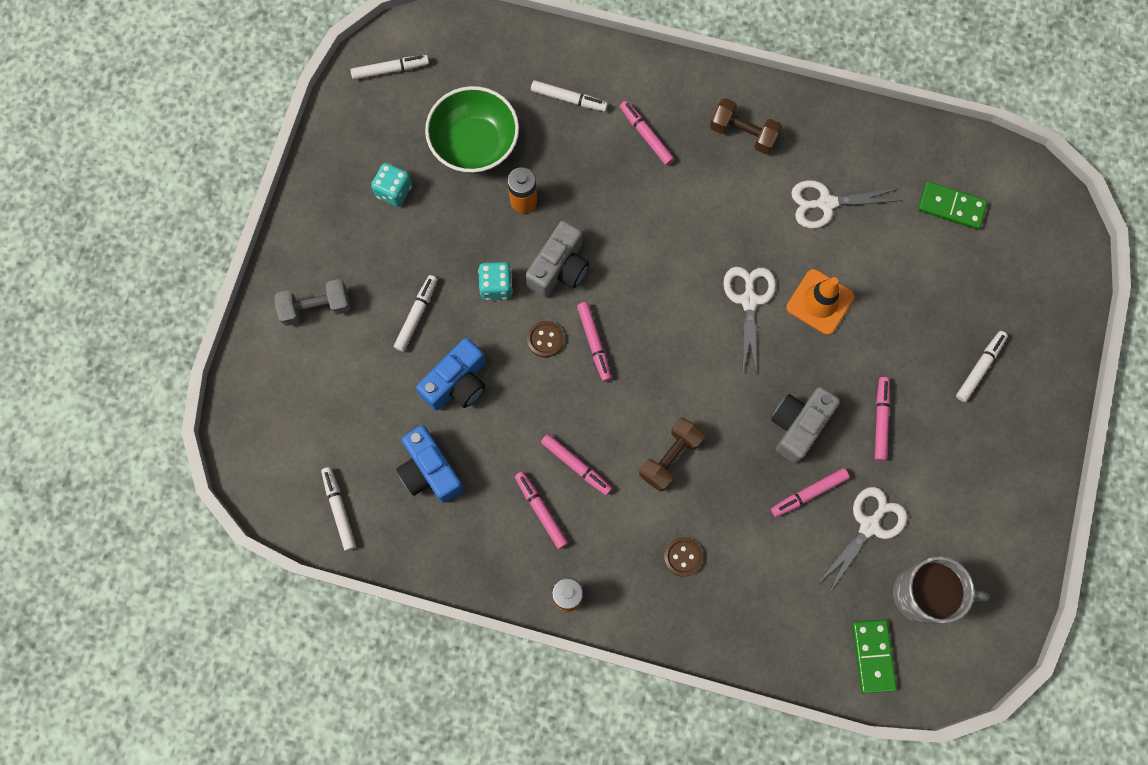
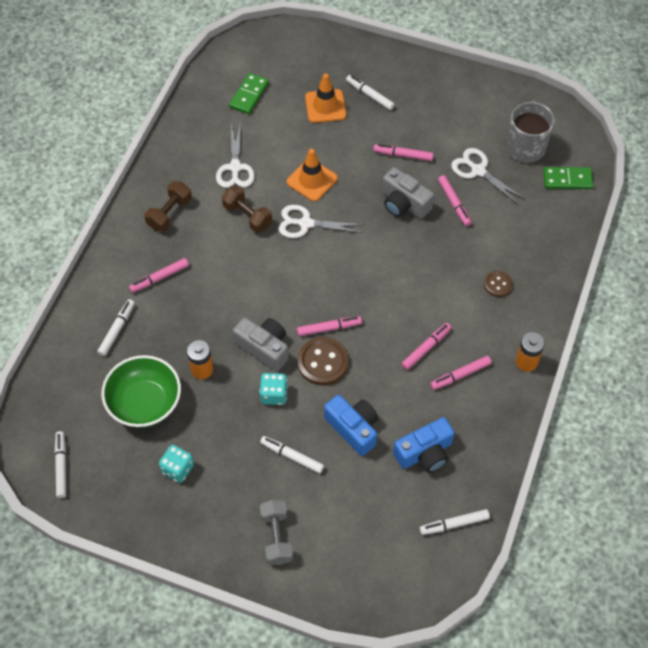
camera: 85 degrees left, 15 degrees down
brown button [527,321,564,358] -> brown button [297,337,349,385], size x1.73
brown dumbbell [639,418,705,492] -> brown dumbbell moved to [222,185,272,233]
none -> orange traffic cone [305,74,346,123]

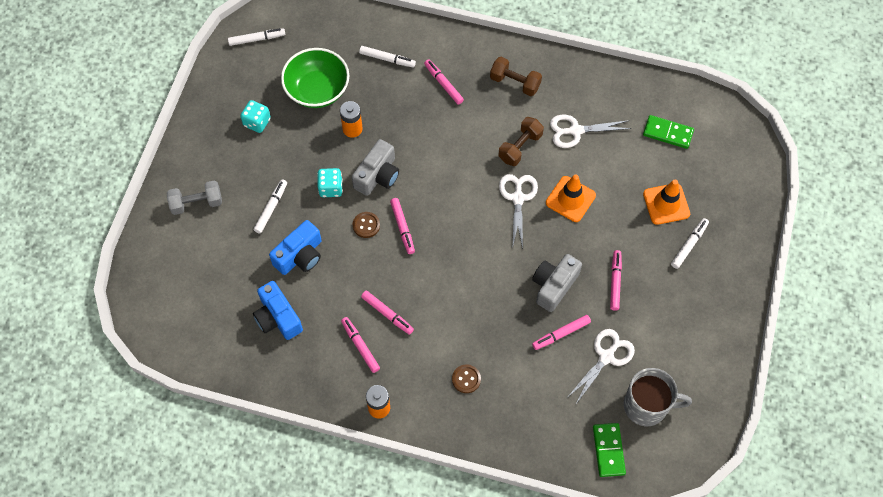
camera: 85 degrees right, 5 degrees up
brown button [297,337,349,385] -> brown button [353,212,380,238], size x0.58
white marker [420,509,490,535] -> none

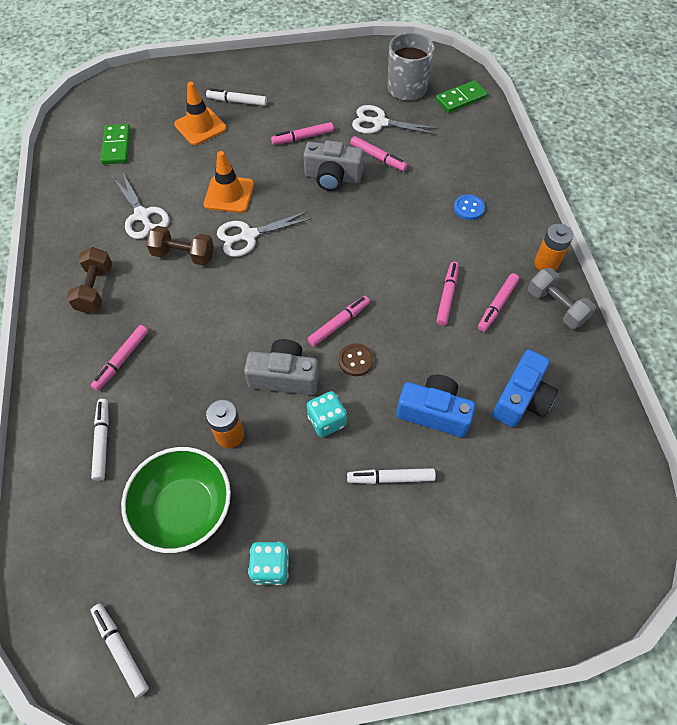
camera: 115 degrees left, 5 degrees down
grey dumbbell [167,180,222,215] -> grey dumbbell moved to [528,268,596,329]
brown button [452,365,481,393] -> blue button [454,194,485,220]

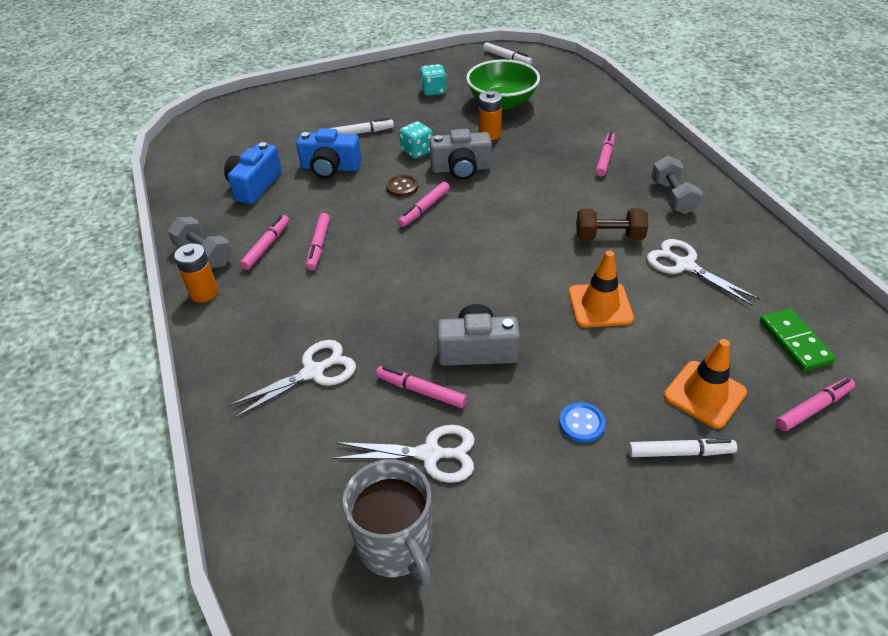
camera: 170 degrees right, 15 degrees down
brown dumbbell [67,247,112,313] -> grey dumbbell [651,156,703,214]
white marker [91,399,109,481] -> none
white scissors [217,211,312,257] -> white scissors moved to [227,340,356,418]
pink marker [271,122,334,145] -> pink marker moved to [776,378,855,431]
green domino [436,80,488,113] -> none
blue button [454,194,485,220] -> blue button moved to [559,402,605,443]

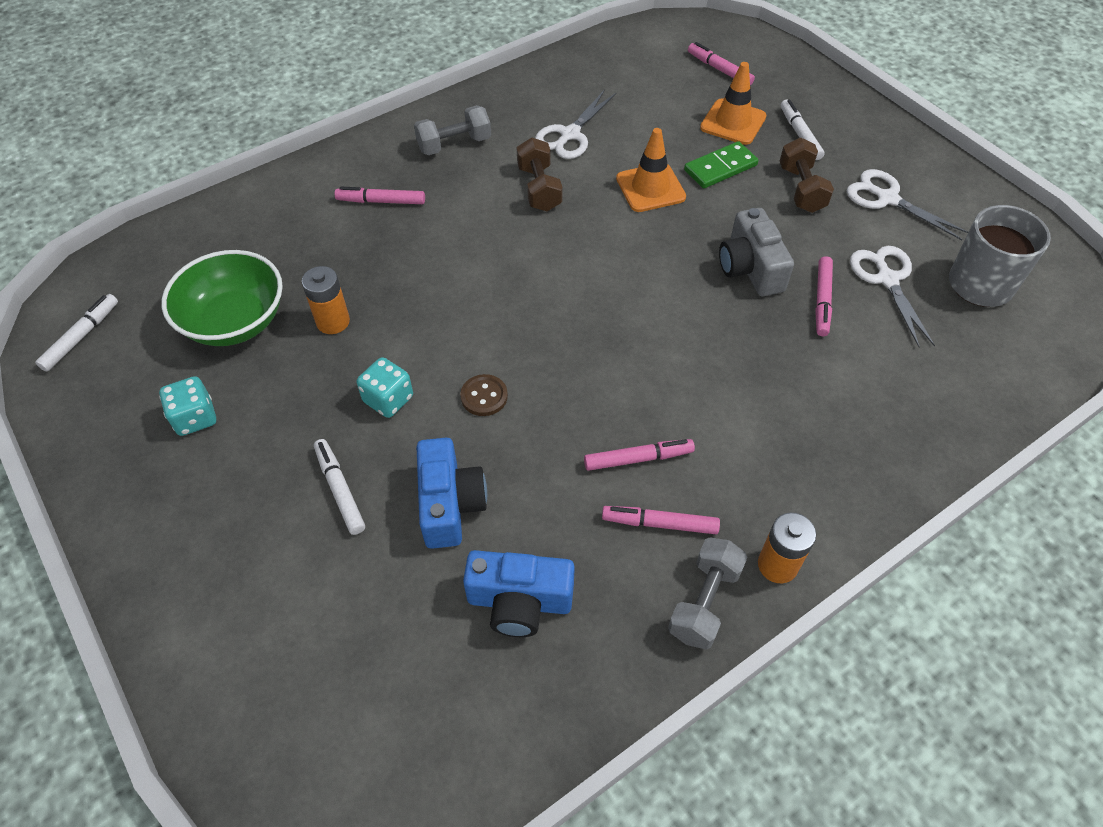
camera: 105 degrees left, 10 degrees up
white scissors [227,340,356,418] -> white scissors moved to [847,169,968,240]
pink marker [398,182,450,227] -> none
grey camera [429,129,492,180] -> none
blue button [559,402,605,443] -> brown dumbbell [780,138,834,213]
green domino [760,309,836,371] -> green domino moved to [684,141,759,188]

